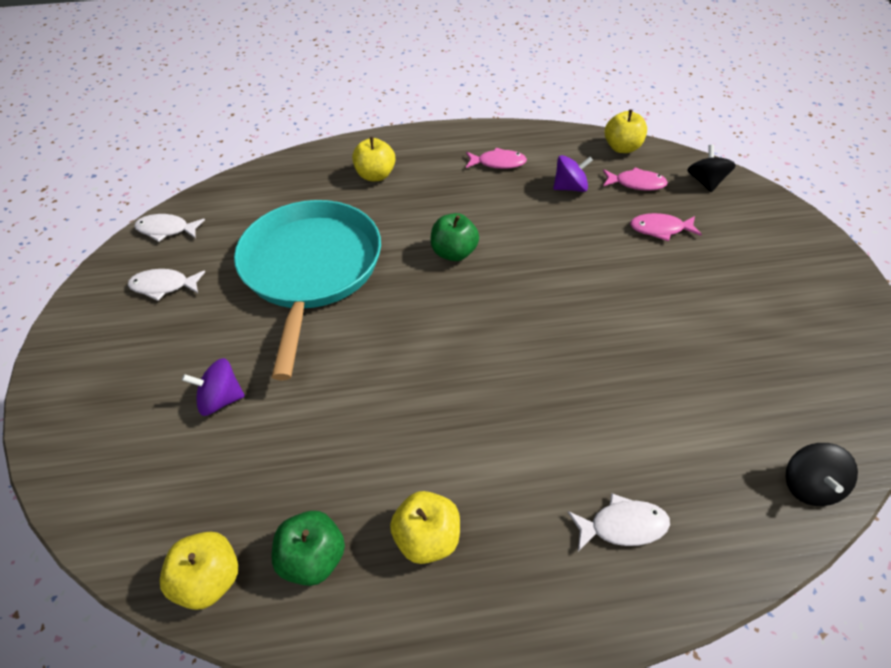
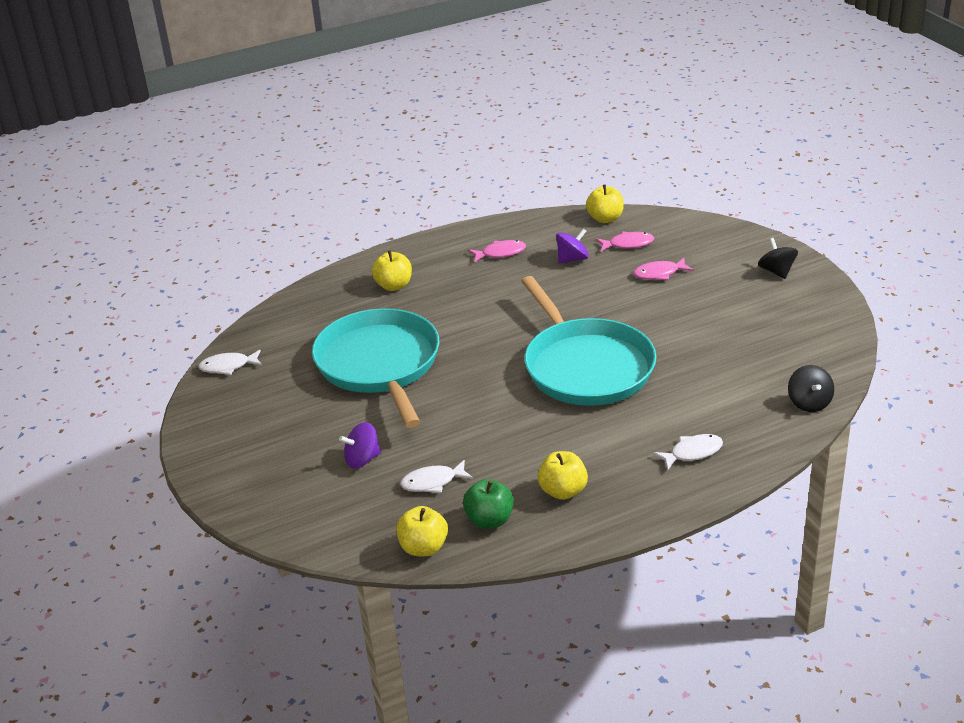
camera: 15 degrees left, 15 degrees down
white fish [128,269,205,301] -> white fish moved to [400,460,473,493]
green apple [431,213,479,261] -> none
black spinning top [687,145,736,192] -> black spinning top moved to [758,238,798,279]
none -> turquoise pan [521,276,657,406]

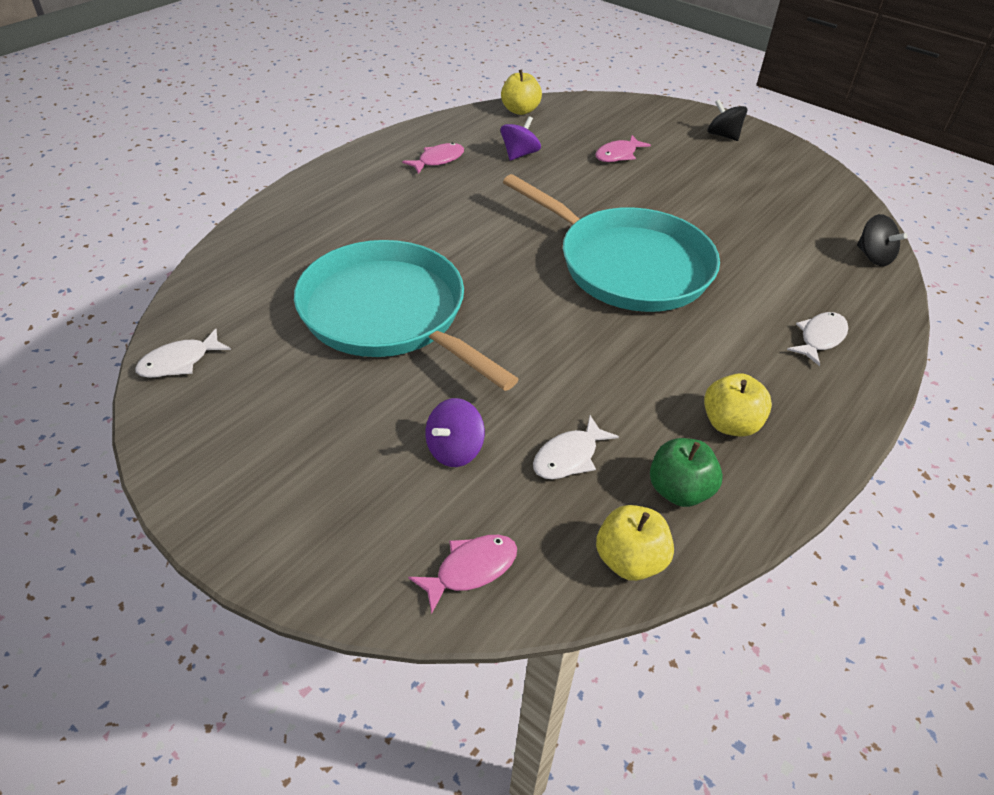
camera: 30 degrees left, 10 degrees up
yellow apple [372,250,412,291] -> none
pink fish [596,231,654,252] -> pink fish moved to [408,535,517,614]

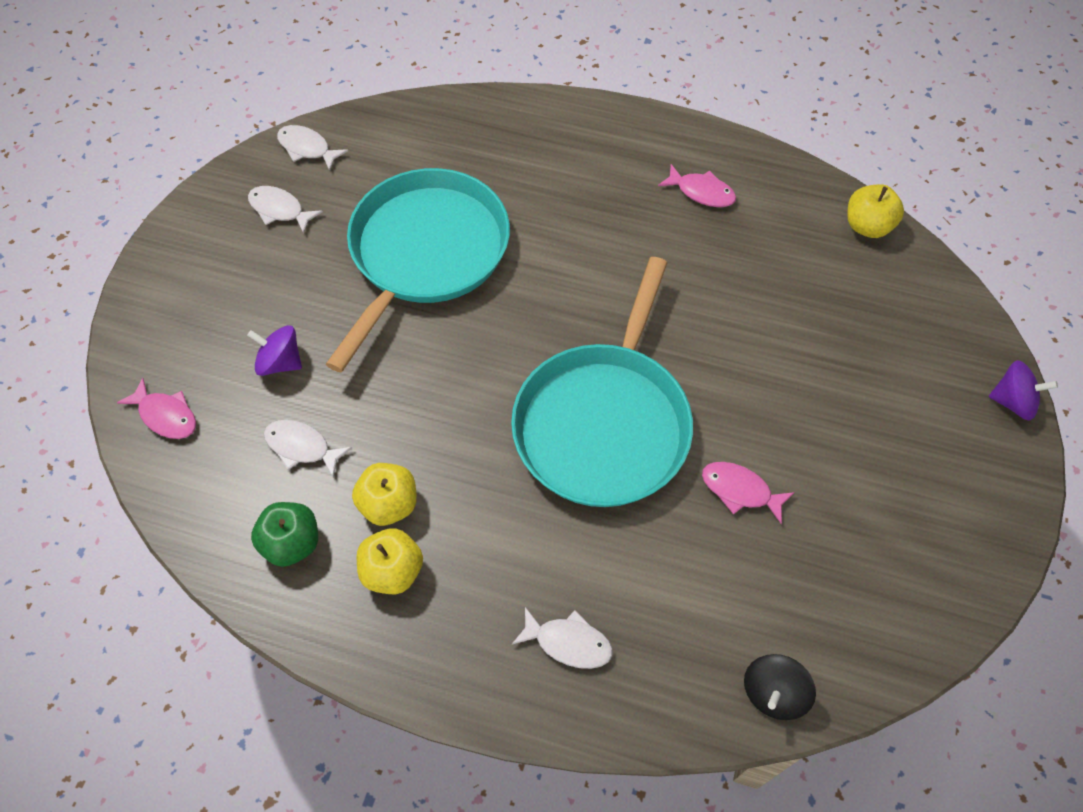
camera: 70 degrees right, 15 degrees up
purple spinning top [500,116,541,161] -> purple spinning top moved to [989,360,1058,420]
pink fish [595,135,651,162] -> pink fish moved to [702,462,795,524]
yellow apple [596,505,674,581] -> yellow apple moved to [352,463,417,526]
black spinning top [707,99,748,141] -> none
none -> white fish [248,186,323,234]

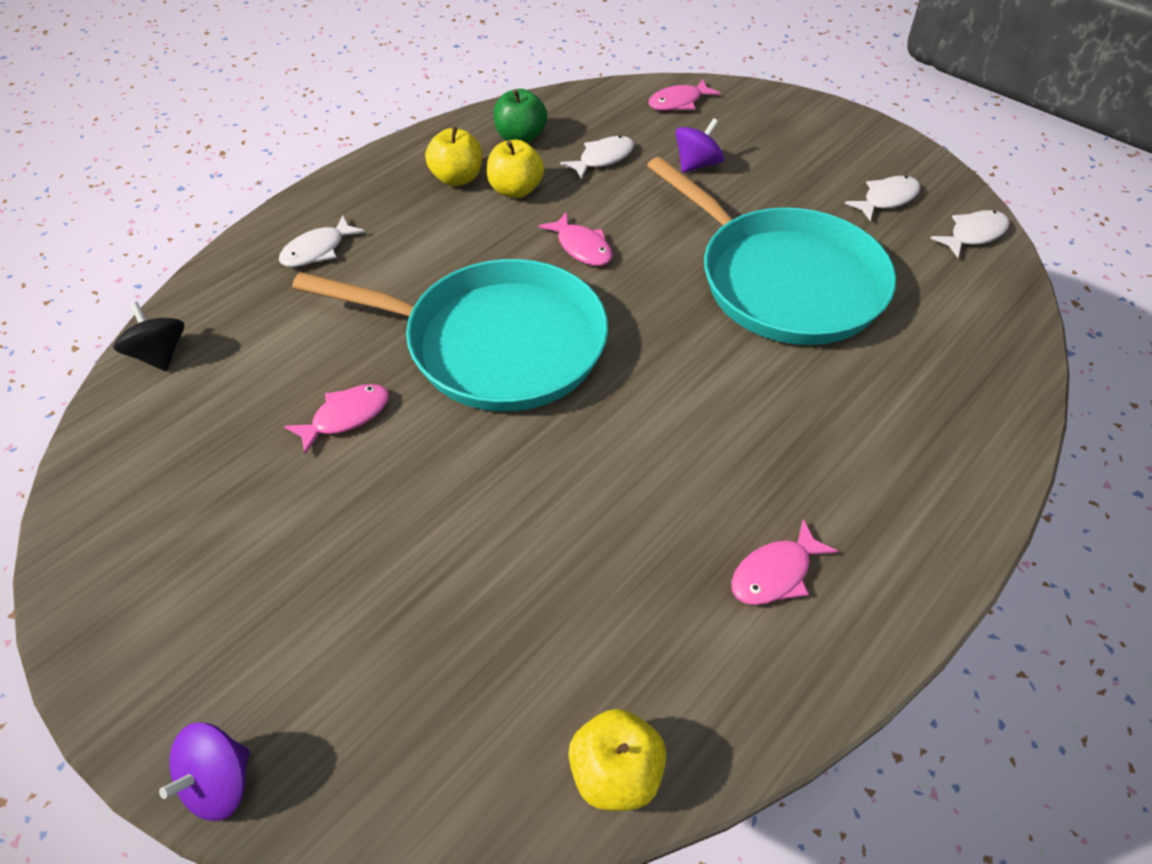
camera: 115 degrees right, 10 degrees down
turquoise pan [511,257,693,507] -> turquoise pan turned 150 degrees clockwise [292,259,608,411]
none -> pink fish [539,212,613,266]

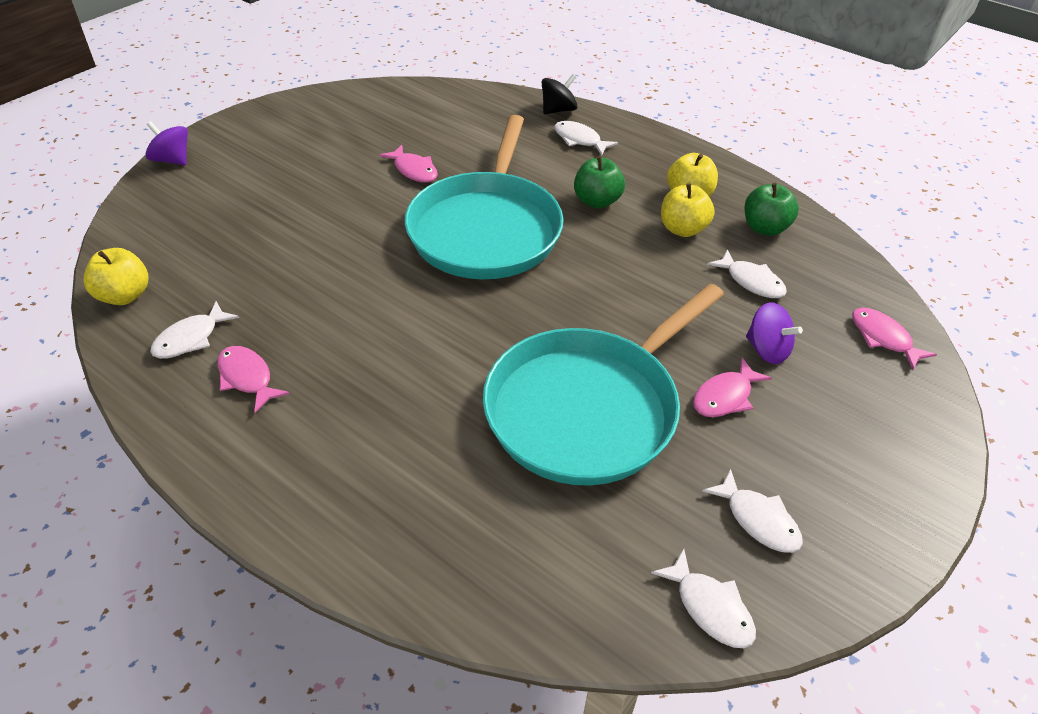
camera: 85 degrees right, 5 degrees down
black spinning top [113,302,184,371] -> black spinning top moved to [542,74,578,114]
pink fish [539,212,613,266] -> pink fish moved to [693,358,772,417]
none -> white fish [150,301,239,359]
none -> green apple [574,156,625,209]

